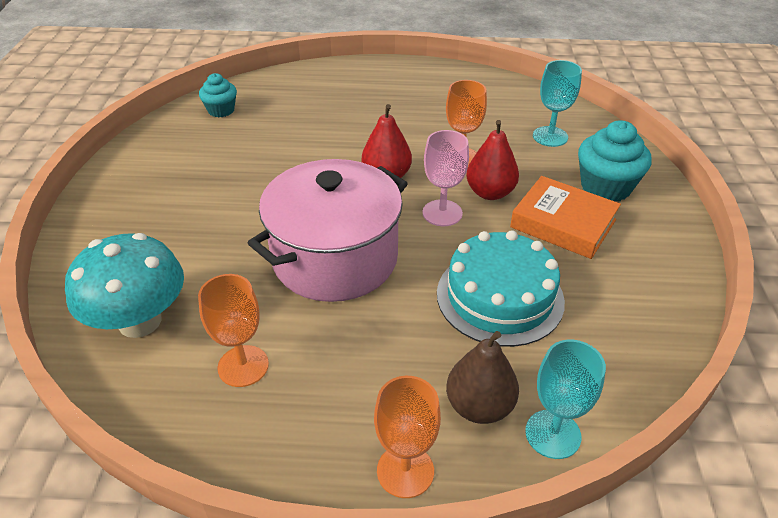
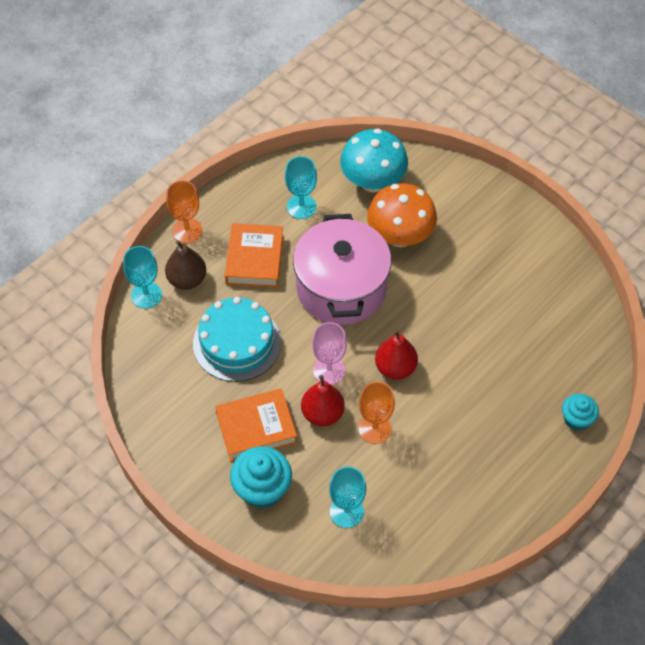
camera: 130 degrees right, 15 degrees up
orange goblet [198,274,269,387] -> turquoise goblet [285,156,317,219]
turquoise cupcake [199,73,237,117] -> turquoise cupcake moved to [562,394,599,431]
none -> orange book [225,223,284,288]
none -> orange mushroom [367,183,437,247]

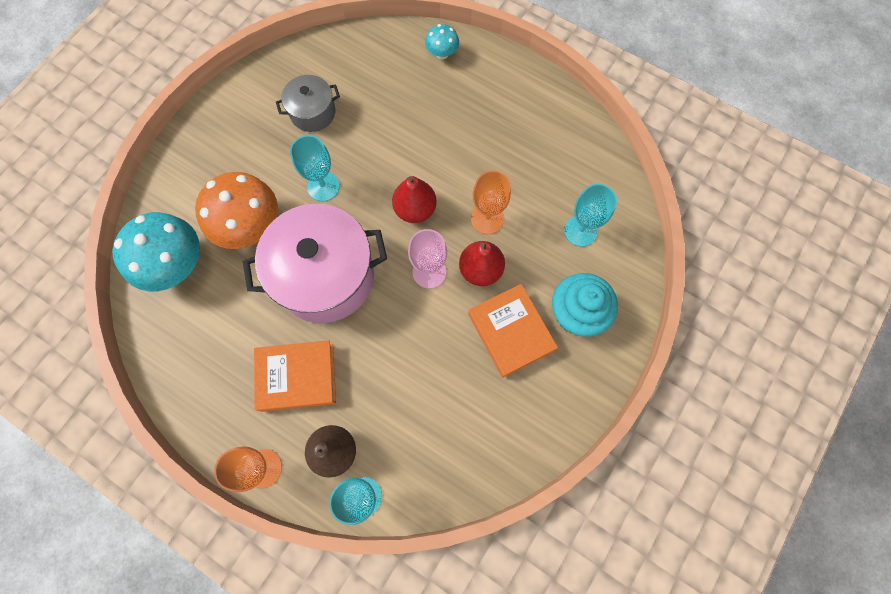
camera: 100 degrees left, 15 degrees up
turquoise cake [193,297,281,382] -> none
turquoise goblet [285,156,317,219] -> turquoise goblet moved to [290,135,340,202]
turquoise cupcake [562,394,599,431] -> turquoise mushroom [425,24,459,59]
none -> grey pot [276,75,340,132]

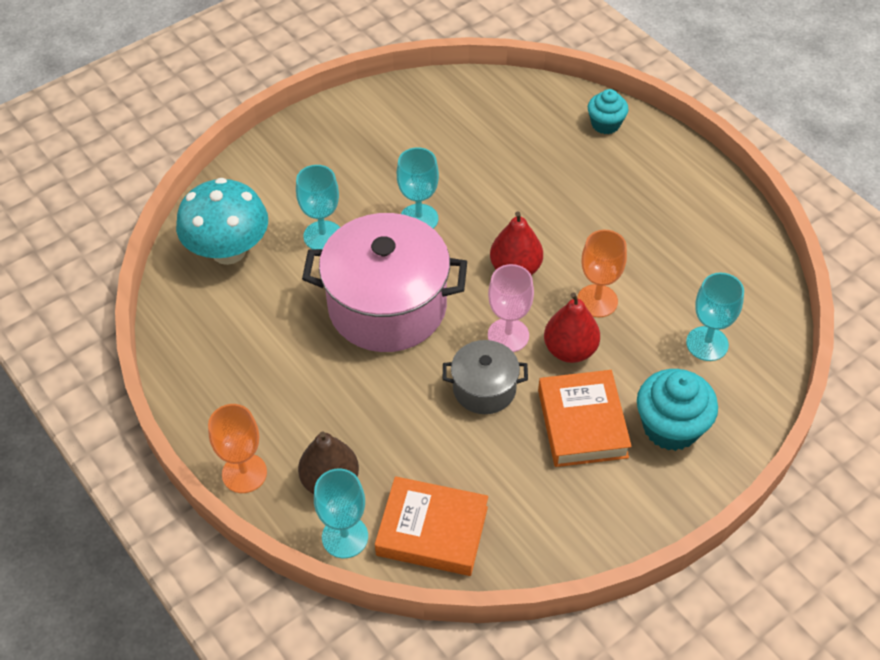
camera: 20 degrees right, 20 degrees down
orange mushroom [195,172,278,249] -> turquoise goblet [296,165,340,249]
orange book [254,340,336,412] -> orange book moved to [375,476,488,576]
grey pot [276,75,340,132] -> grey pot moved to [443,340,528,414]
turquoise mushroom [425,24,459,59] -> turquoise cupcake [588,89,629,134]

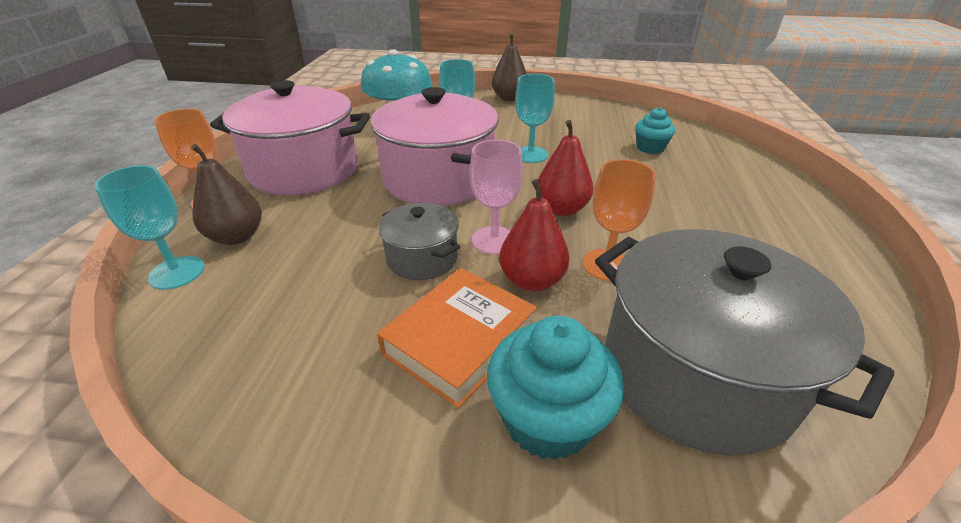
camera: 45 degrees right, 15 degrees down
orange book [375,476,488,576] -> none
turquoise cupcake [588,89,629,134] -> turquoise cupcake moved to [635,107,675,154]
turquoise goblet [686,273,744,361] -> grey pot [595,229,894,455]
none -> pink pot [210,80,370,195]
none -> brown pear [492,33,527,101]

